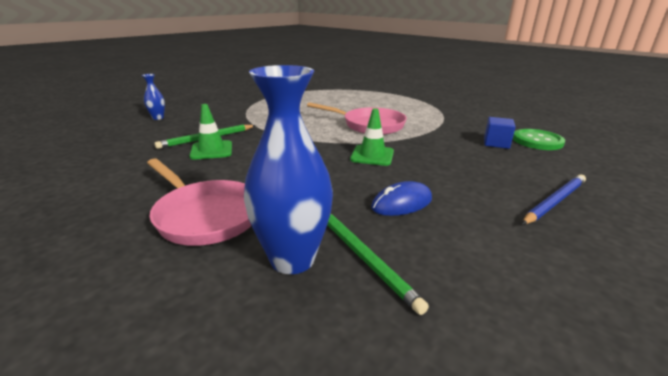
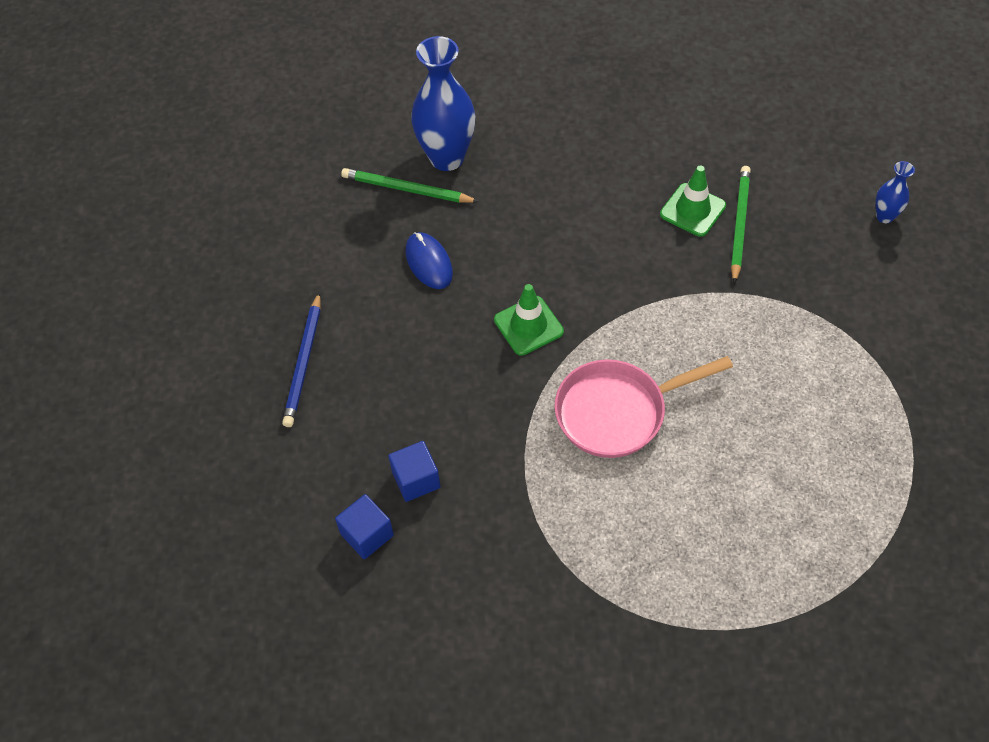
camera: 140 degrees right, 30 degrees up
pink pan [147,158,252,246] -> none
blue mouse [371,181,432,216] -> blue mouse turned 45 degrees counterclockwise [405,232,453,289]
green button [513,129,565,150] -> blue cube [335,494,394,559]

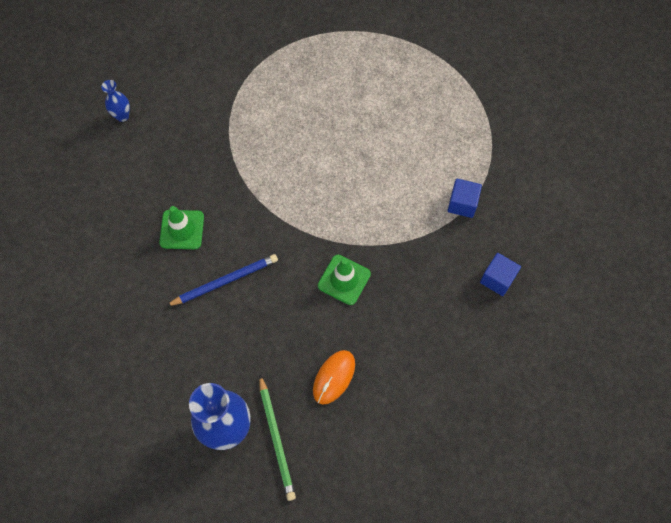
camera: 125 degrees left, 10 degrees up
blue pencil [282,292,320,427] -> blue pencil moved to [166,254,278,306]
blue cube [335,494,394,559] -> blue cube moved to [447,179,482,218]
blue mouse [405,232,453,289] -> orange mouse [313,350,355,405]
pink pan [554,356,733,458] -> none
green pencil [731,166,751,284] -> none

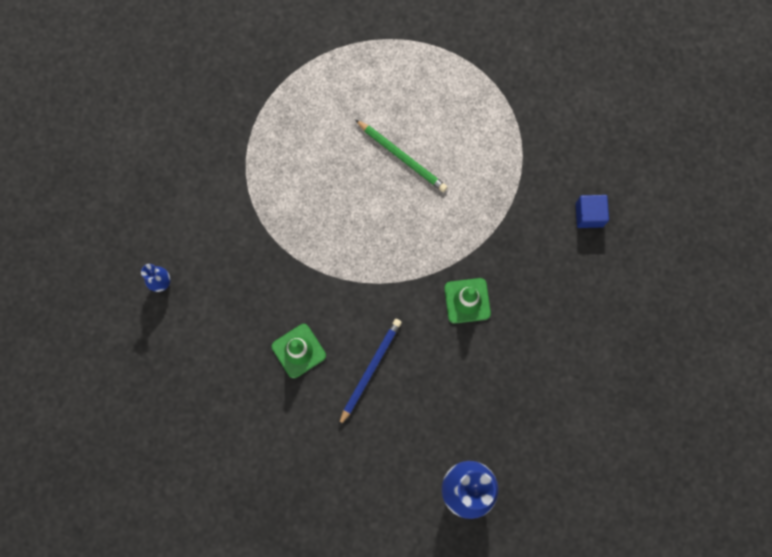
camera: 35 degrees left, 10 degrees up
green pencil [259,375,296,501] -> green pencil moved to [355,119,447,192]
orange mouse [313,350,355,405] -> none
blue cube [447,179,482,218] -> none

